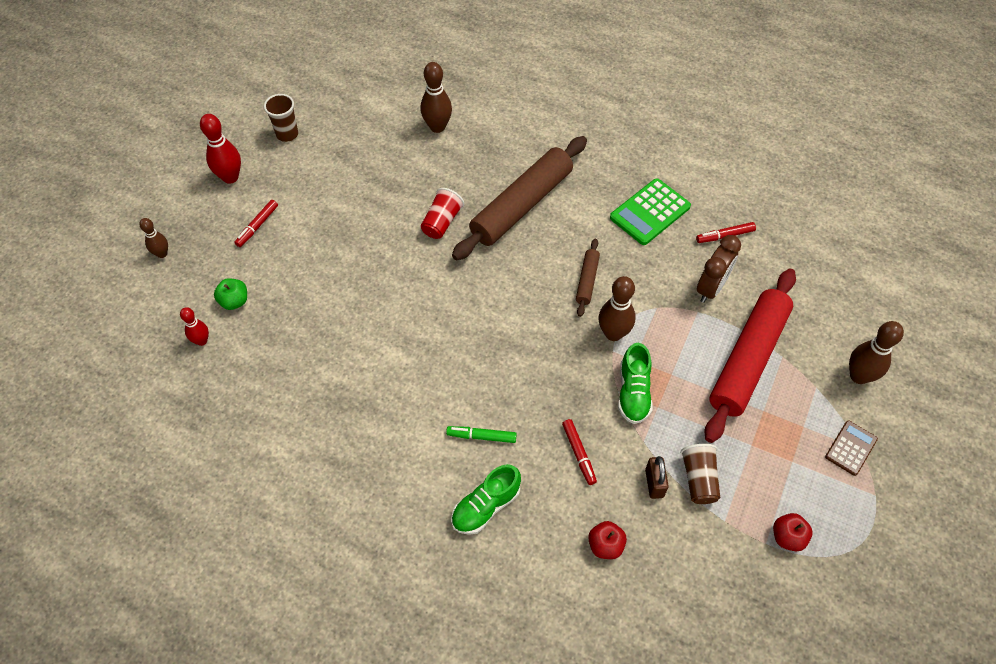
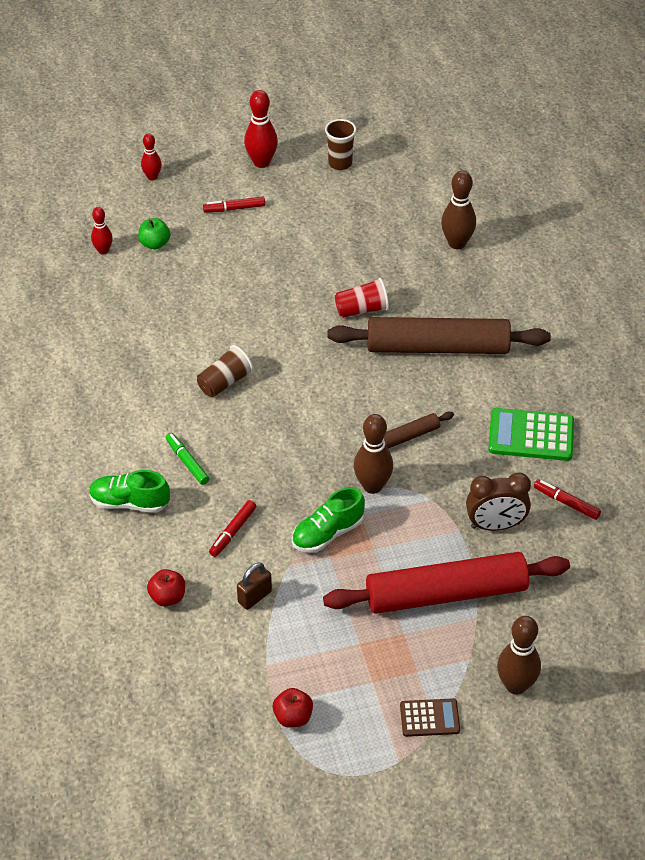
camera: 50 degrees right, 10 degrees down
brown bowling pin [139,218,168,258] -> red bowling pin [141,133,162,181]
brown cup [680,444,720,504] -> brown cup moved to [197,345,254,397]

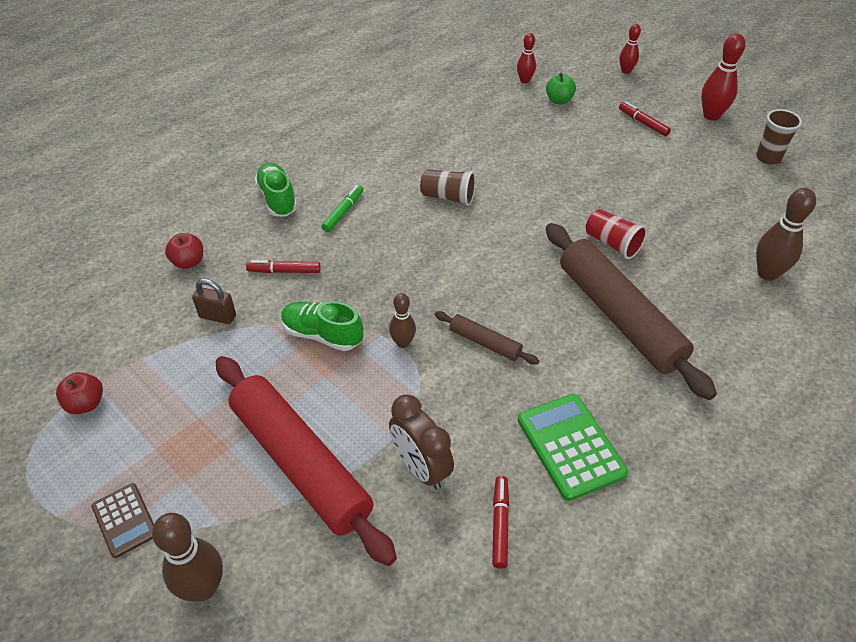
camera: 60 degrees right, 0 degrees up
brown bowling pin [354,414,393,494] -> brown bowling pin [389,293,416,348], size x0.61

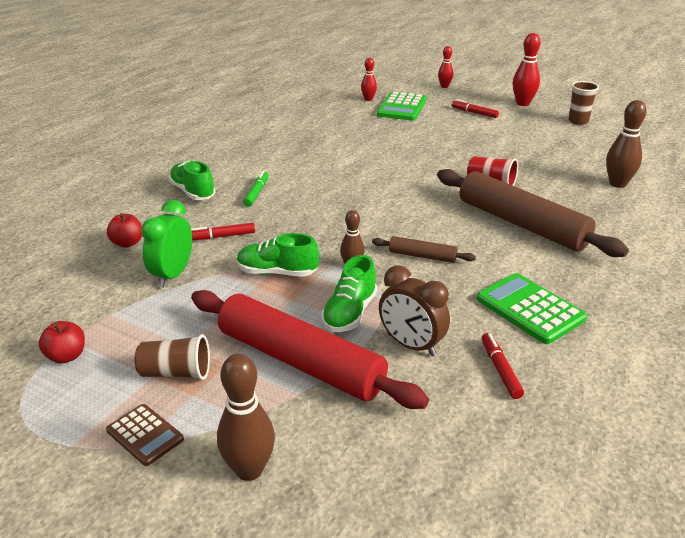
camera: 15 degrees left, 15 degrees down
brown padlock [192,279,236,324] -> green clock [141,200,192,287]
brown cup [420,169,476,206] -> brown cup moved to [135,334,210,380]
green apple [546,73,576,104] -> green calculator [377,92,427,121]
none -> green shoe [321,255,377,332]

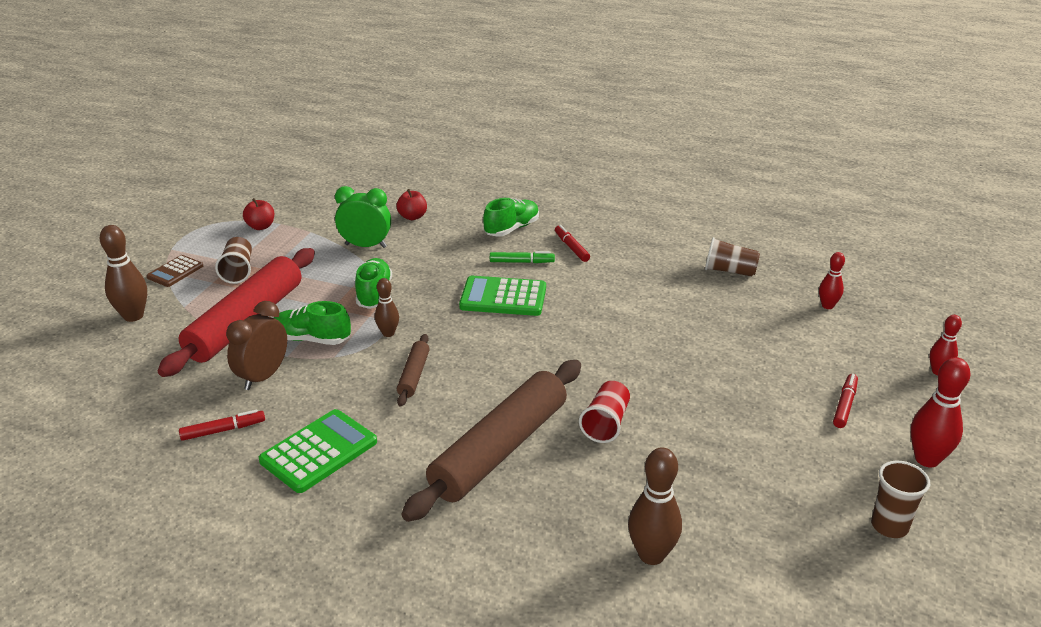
camera: 80 degrees right, 0 degrees up
red marker [191,223,255,240] -> red marker moved to [555,225,590,262]
green calculator [377,92,427,121] -> green calculator moved to [459,276,546,316]
none -> brown cup [705,237,760,276]

